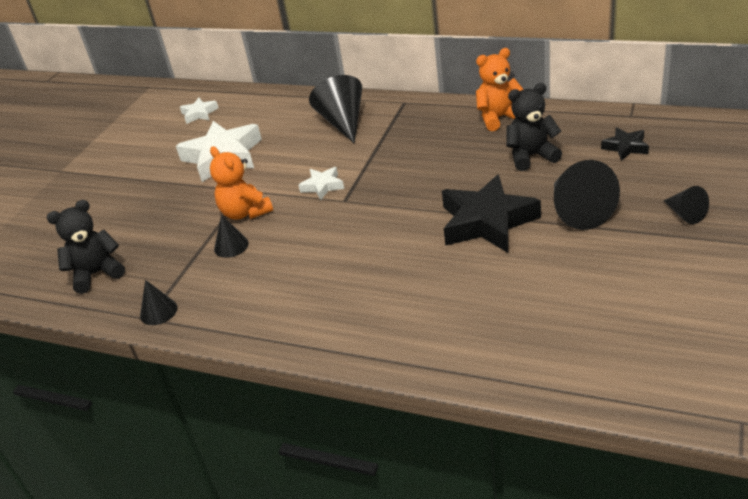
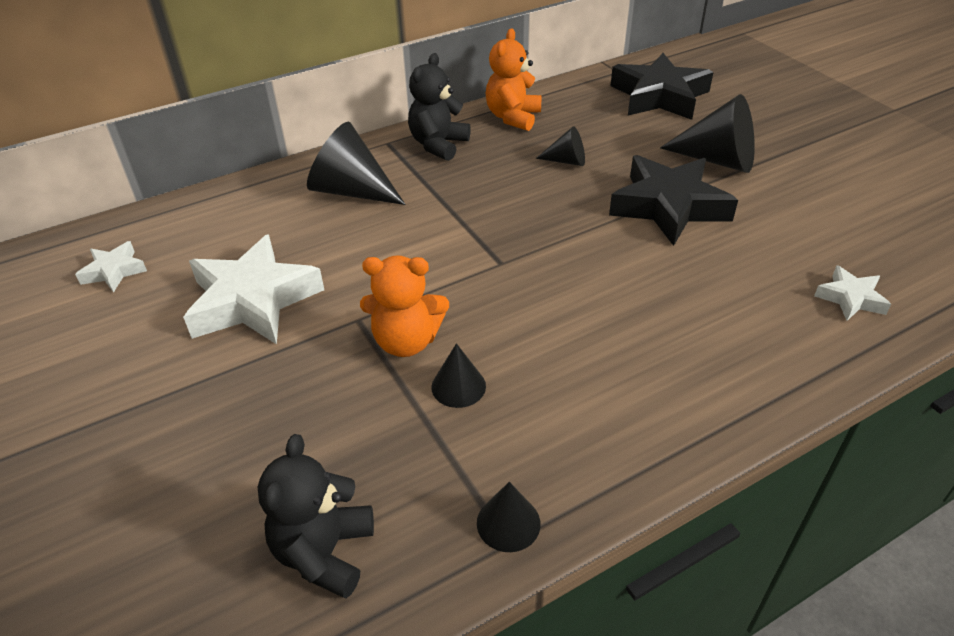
camera: 55 degrees left, 5 degrees up
white star [299,167,344,200] -> white star moved to [814,265,891,321]
black teddy bear [506,83,562,171] -> black teddy bear moved to [408,53,471,161]
black star [601,127,649,161] -> black star [610,53,714,120], size x2.04
black cone [663,186,709,224] -> black cone moved to [536,126,585,166]

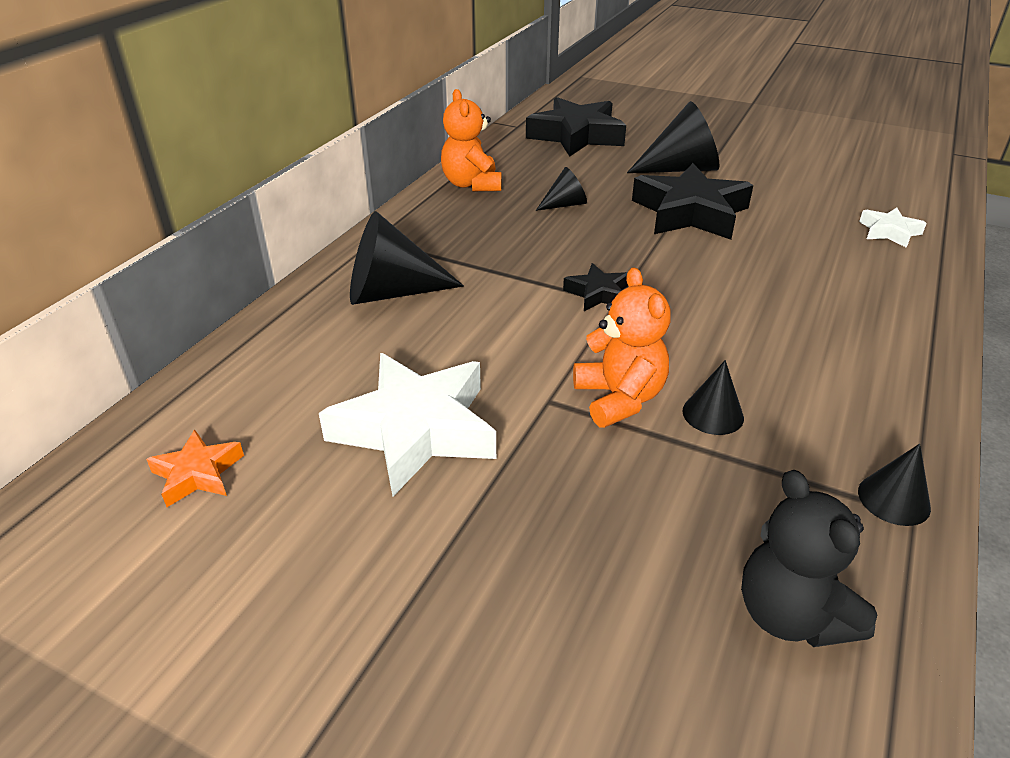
camera: 35 degrees left, 5 degrees down
white star [75,241,147,293] -> orange star [146,429,244,507]
orange teddy bear [360,255,449,357] -> orange teddy bear turned 75 degrees counterclockwise [573,267,671,428]
black teddy bear [408,53,471,161] -> none
none -> black star [563,263,628,311]

